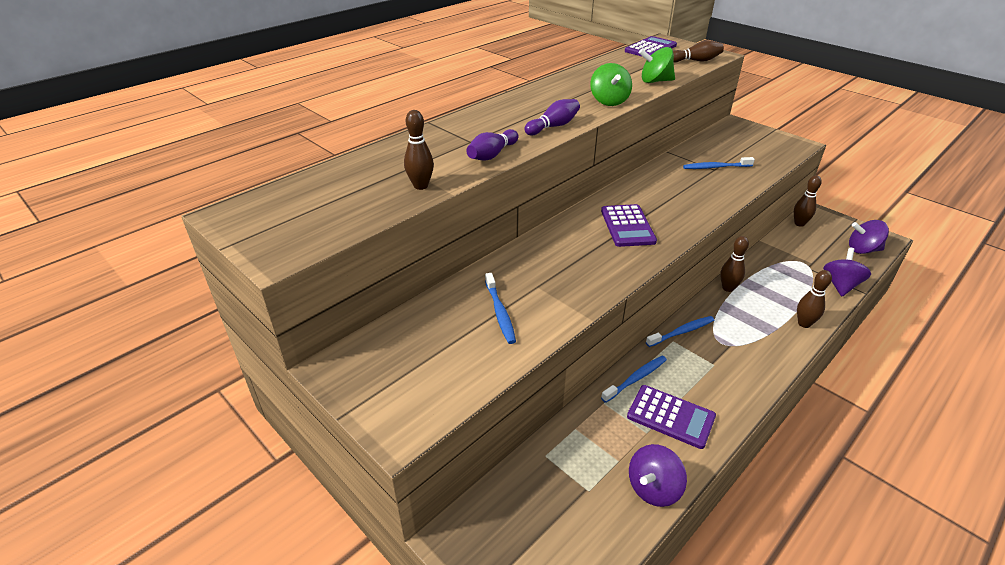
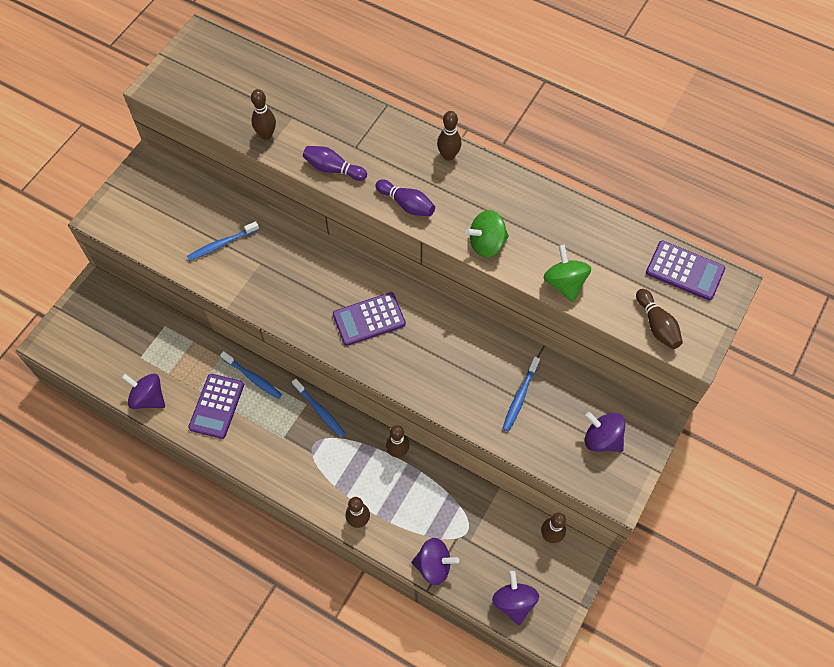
camera: 75 degrees right, 25 degrees up
blue toothbrush [683,157,755,169] -> blue toothbrush turned 135 degrees counterclockwise [502,357,540,431]
none -> brown bowling pin [437,111,462,161]
none -> purple spinning top [585,412,626,452]

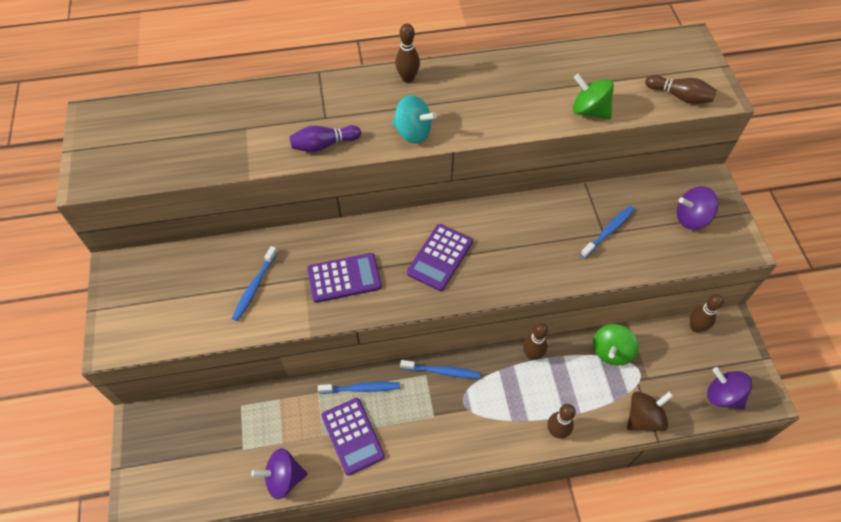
camera: 40 degrees left, 5 degrees down
brown bowling pin [251,89,276,140] -> none
purple bowling pin [375,179,435,216] -> turquoise spinning top [392,95,437,144]
purple spinning top [411,538,459,585] -> brown spinning top [627,391,673,431]
green spinning top [465,210,509,258] -> green spinning top moved to [593,324,639,365]
blue toothbrush [502,357,540,431] -> blue toothbrush turned 120 degrees counterclockwise [580,206,634,258]
purple calculator [646,240,725,301] -> purple calculator moved to [307,253,382,303]

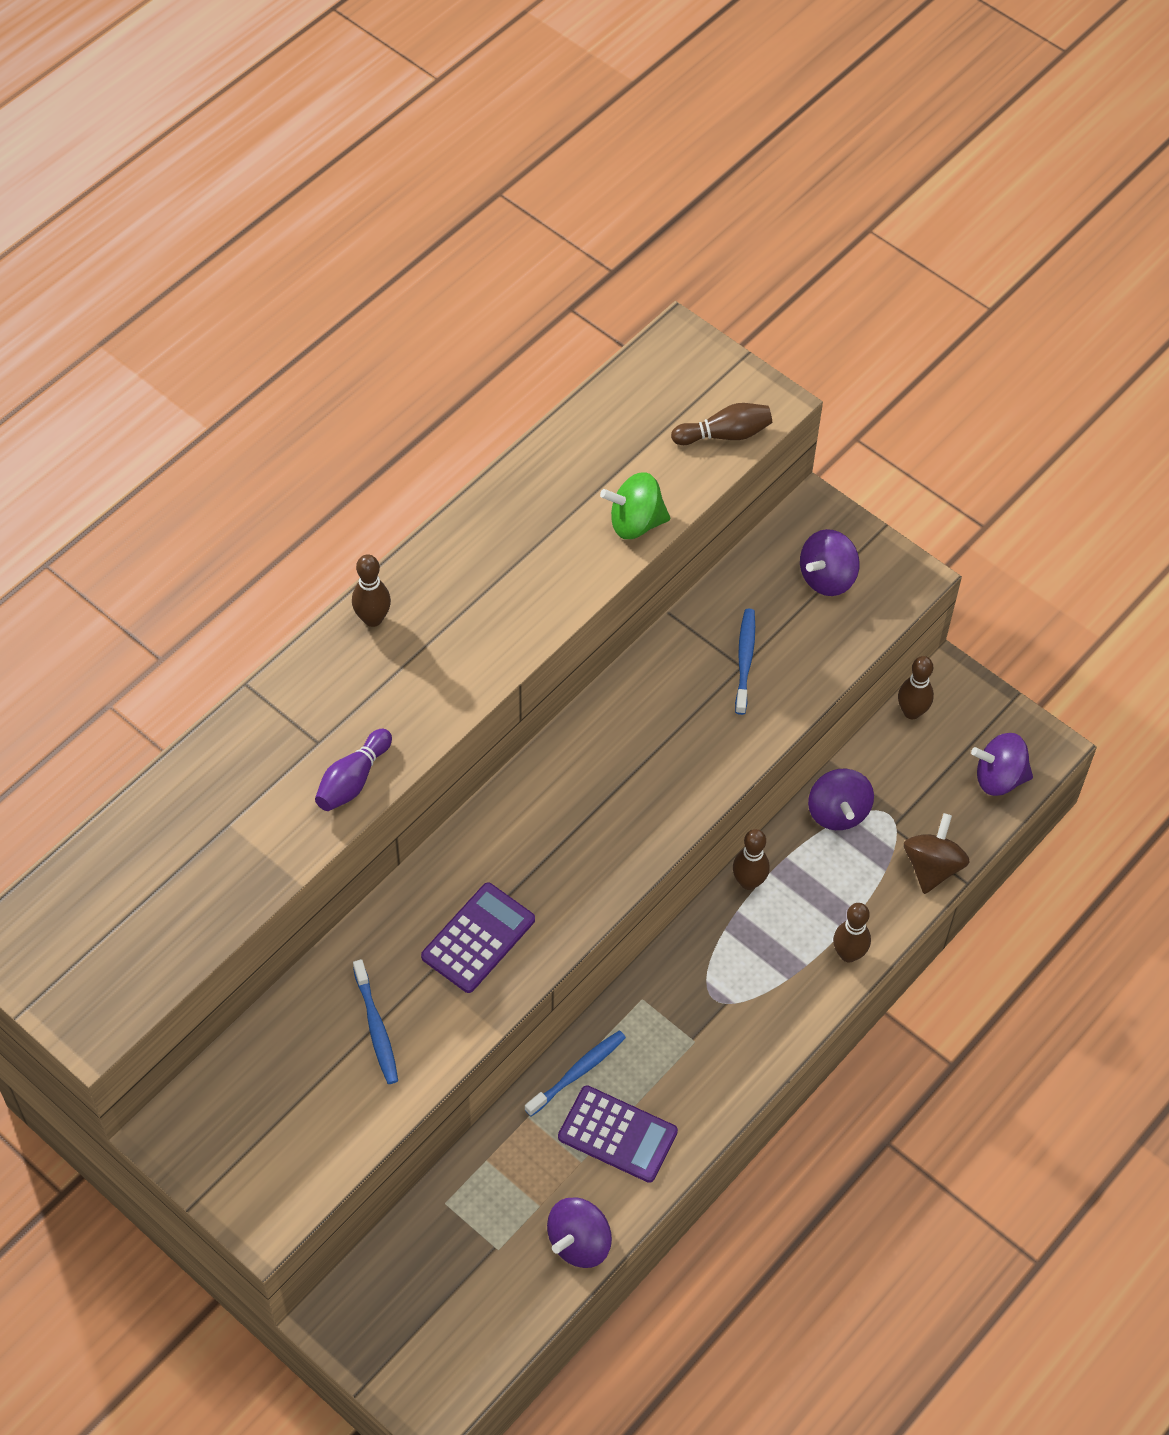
camera: 40 degrees left, 0 degrees up
turquoise spinning top [392,95,437,144] -> none
blue toothbrush [400,360,481,379] -> none
purple calculator [407,224,473,291] -> none
green spinning top [593,324,639,365] -> purple spinning top [808,769,874,830]

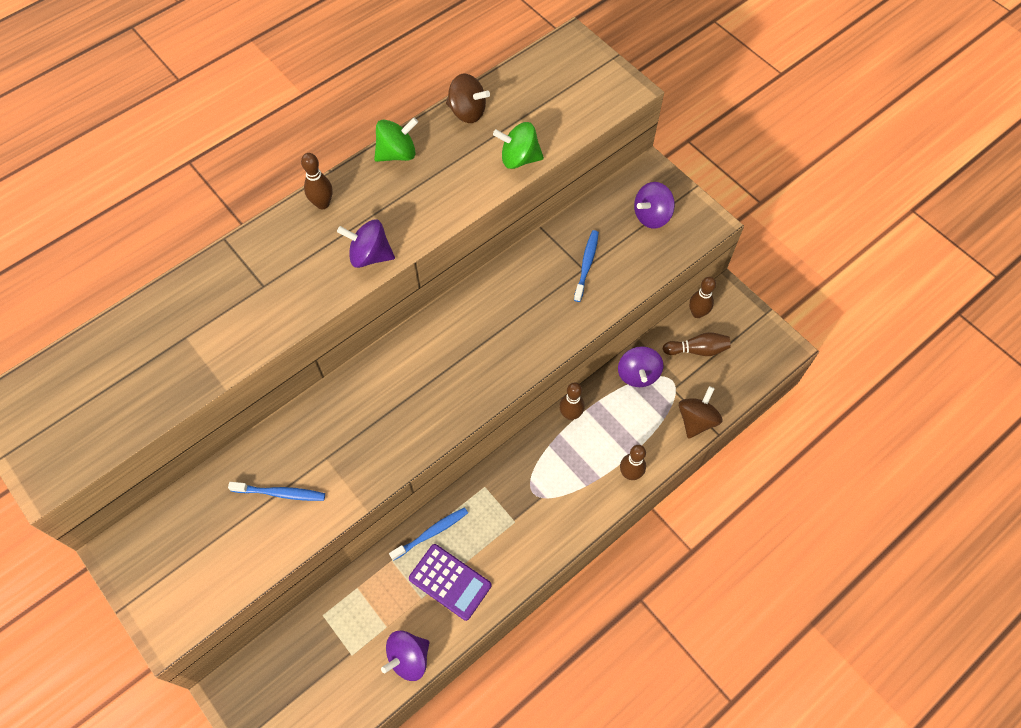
camera: 10 degrees right, 5 degrees up
purple bowling pin [315,729,392,811] -> none
blue toothbrush [353,959,398,1084] -> blue toothbrush turned 75 degrees counterclockwise [228,482,325,501]
purple calculator [421,882,535,993] -> none
brown bowling pin [671,403,772,445] -> brown bowling pin moved to [663,332,731,356]
purple spinning top [971,733,1033,796] -> purple spinning top moved to [337,219,395,268]
none -> green spinning top [374,118,418,162]
none -> brown spinning top [446,73,490,123]

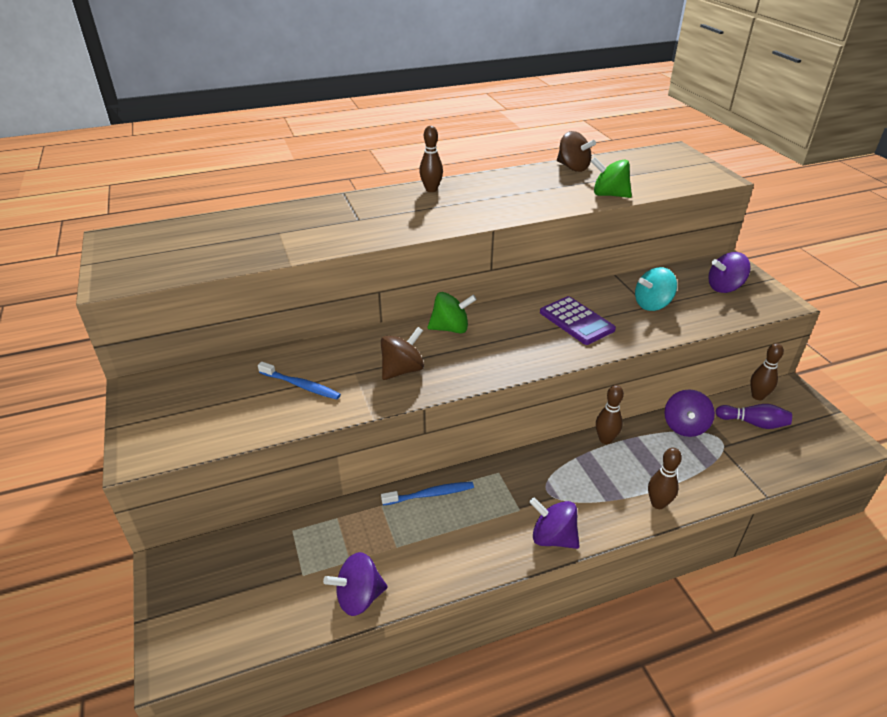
camera: 20 degrees right, 25 degrees down
purple spinning top [337,219,395,268] -> purple spinning top moved to [529,497,580,549]
green spinning top [374,118,418,162] -> green spinning top moved to [428,292,477,333]
purple calculator [409,544,492,621] -> purple calculator moved to [540,296,616,345]
blue toothbrush [574,230,599,302] -> turquoise spinning top [635,267,677,311]
brown bowling pin [663,332,731,356] -> purple bowling pin [715,404,792,429]
brown spinning top [679,386,722,439] -> brown spinning top moved to [381,327,424,380]

